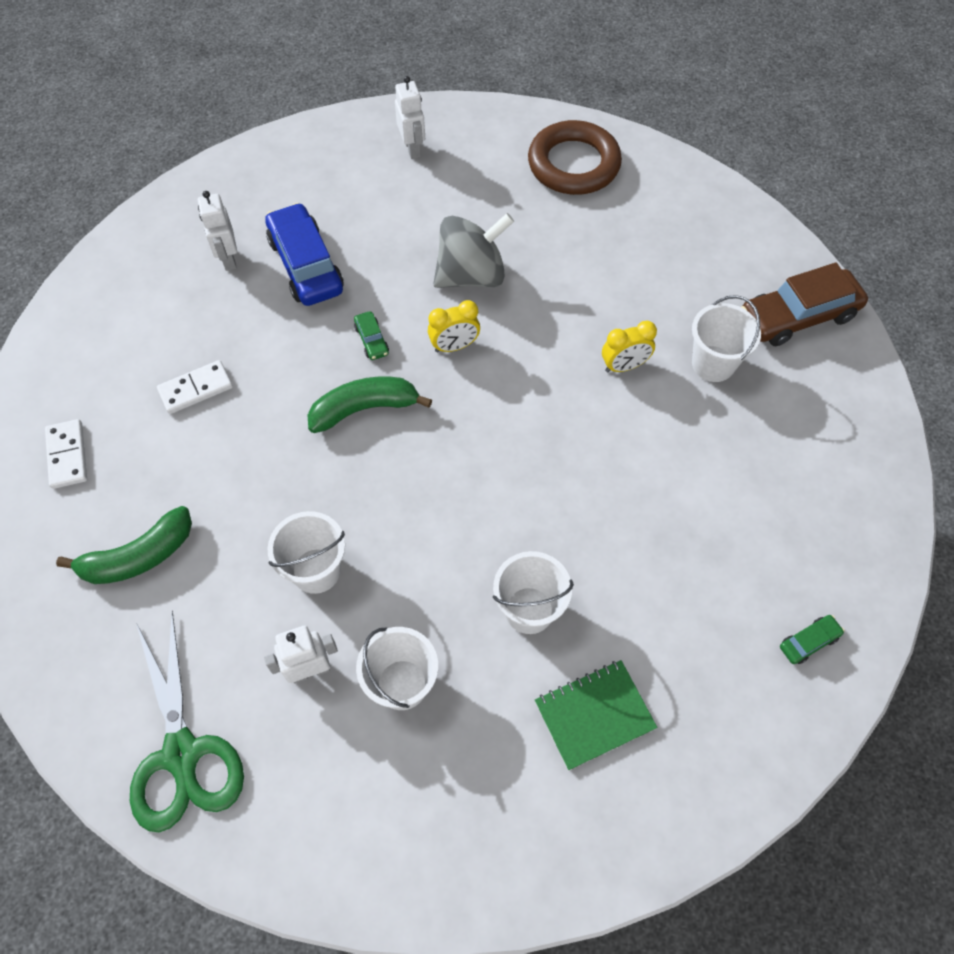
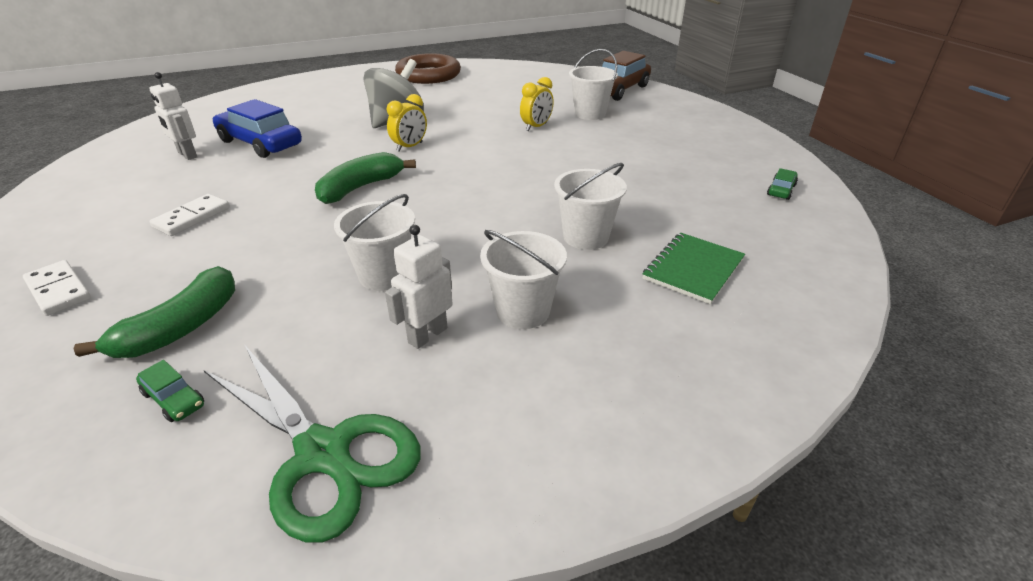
camera: 30 degrees left, 25 degrees down
green car [354,311,389,360] -> green car moved to [136,360,204,422]
white robot [395,76,425,159] -> none

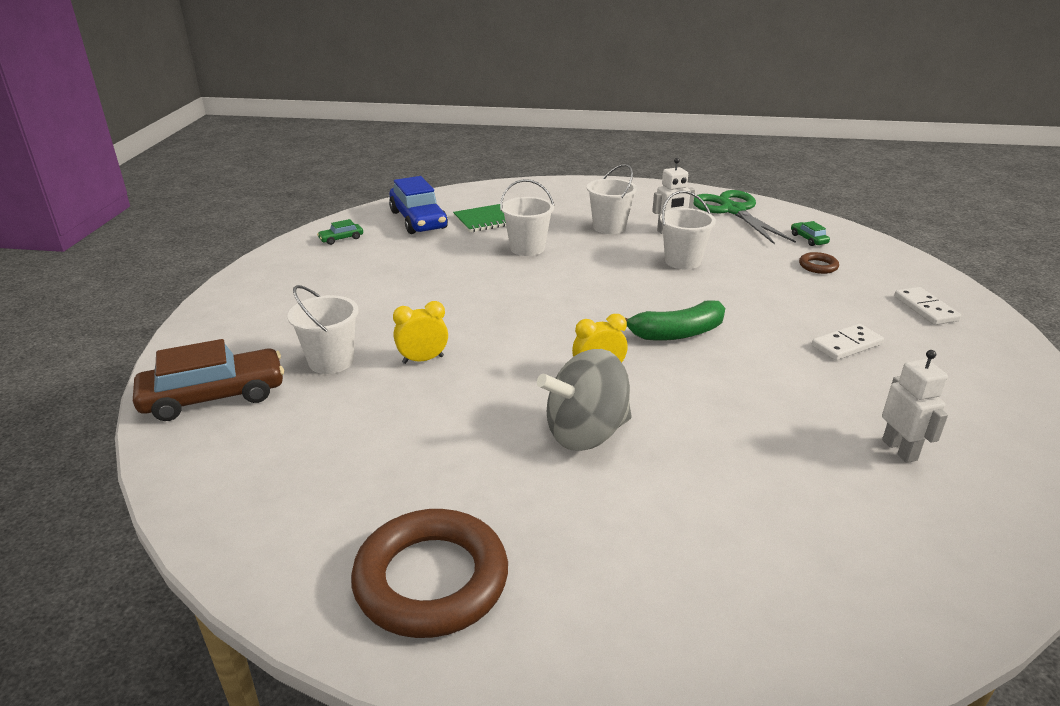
camera: 150 degrees left, 5 degrees down
green banana [73,266,235,358] -> brown ring [799,252,839,274]
blue car [213,99,302,158] -> blue car moved to [389,176,448,234]

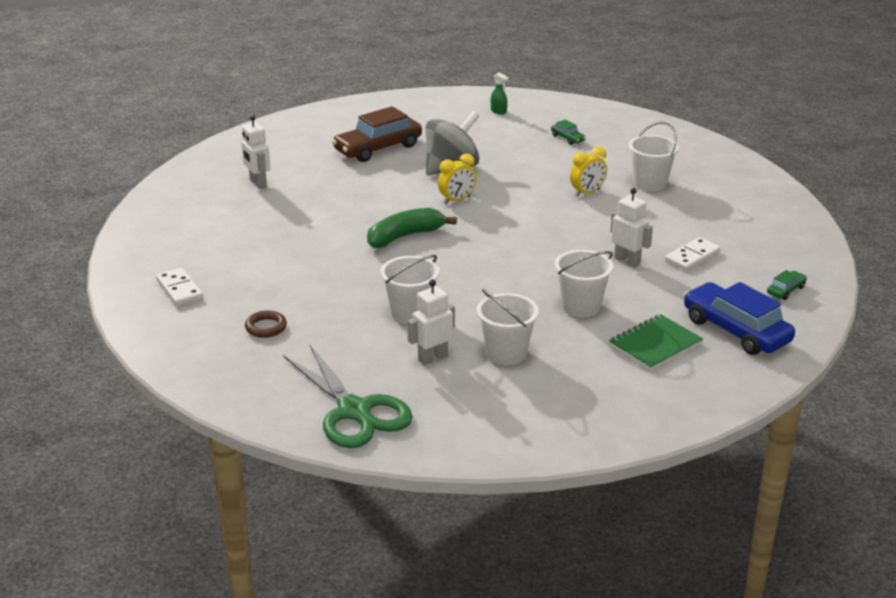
camera: 165 degrees right, 0 degrees up
brown car [133,339,284,421] -> brown car moved to [332,106,422,162]
brown ring [351,509,508,638] -> green spray bottle [491,72,509,115]
green car [791,221,830,246] -> green car moved to [551,120,586,145]
white domino [812,324,884,360] -> white domino moved to [665,237,720,271]
none -> white robot [610,188,653,268]

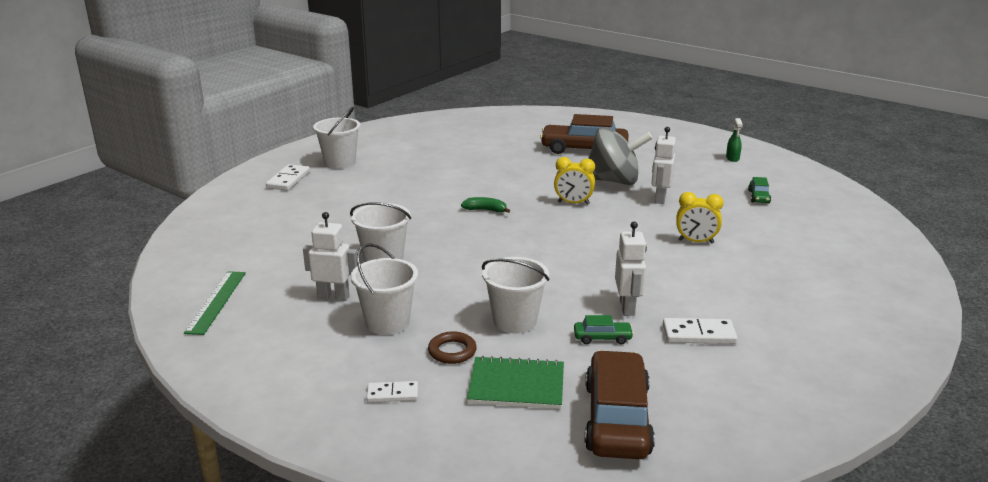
camera: 45 degrees right, 5 degrees down
white robot [241,115,270,189] -> white robot moved to [651,127,676,204]
brown ring [245,310,287,338] -> brown ring moved to [428,331,477,364]
green scissors [283,344,413,448] -> green ruler [184,271,246,335]
green banana [367,208,457,248] -> green banana [461,197,510,213], size x0.53
white bucket [629,121,679,191] -> white bucket moved to [313,107,361,169]
blue car [684,282,795,355] -> brown car [585,350,655,459]
green car [767,270,807,300] -> green car moved to [574,315,634,344]
none -> white domino [366,381,418,402]

